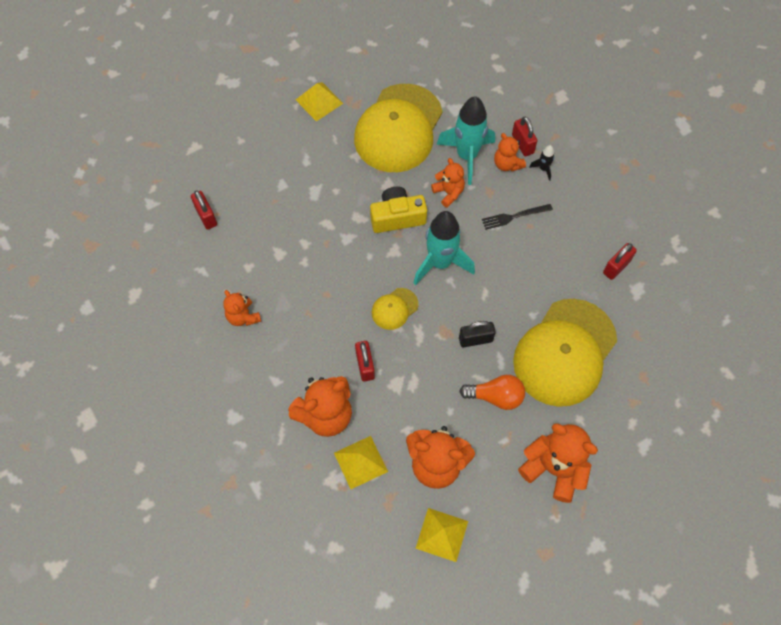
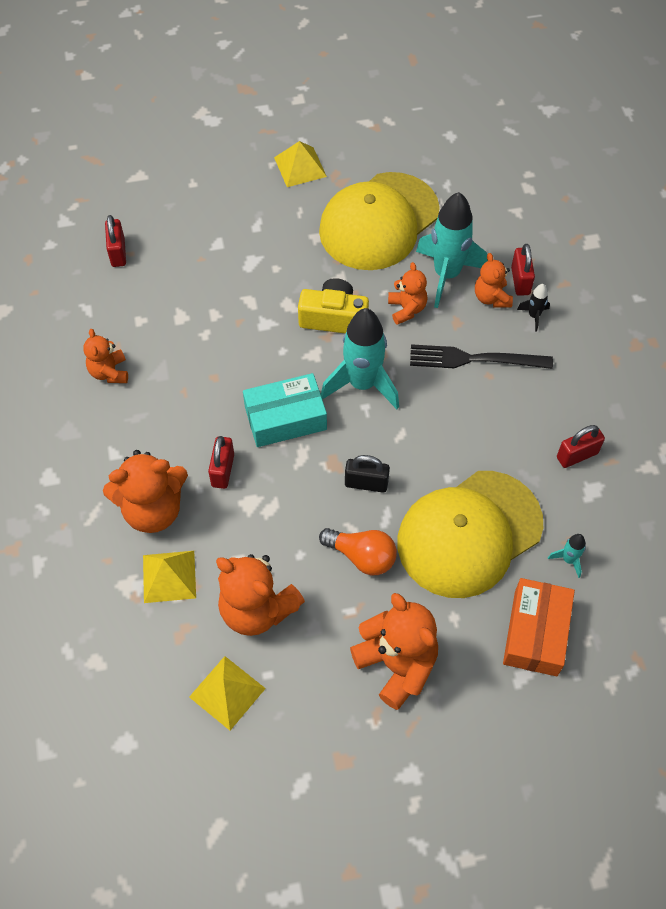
camera: 20 degrees right, 5 degrees down
yellow cap [372,288,418,330] -> turquoise box [243,373,327,447]
black fork [482,204,553,230] -> black fork [410,344,553,369], size x1.55
none -> orange box [503,578,575,676]
none -> turquoise rocket [548,534,586,578]

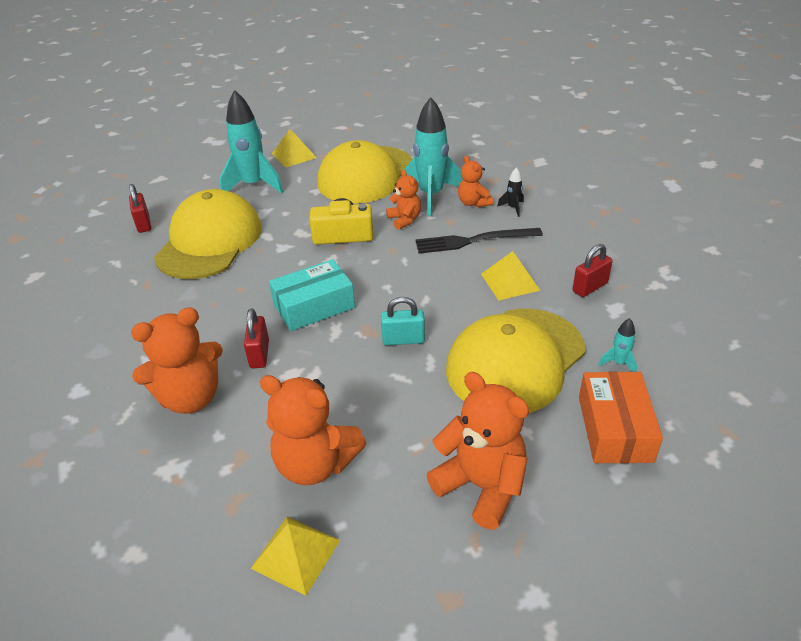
camera: 10 degrees left, 20 degrees down
orange teddy bear [83,329,128,383] -> none
yellow pyramid [143,551,196,603] -> yellow pyramid moved to [481,251,541,301]
orange light bulb [319,528,397,575] -> none
turquoise rocket [321,308,399,409] -> turquoise rocket moved to [220,90,283,194]
black padlock [345,455,390,493] -> turquoise padlock [381,297,425,345]
red padlock [511,244,535,296] -> none
none -> yellow cap [154,189,262,279]

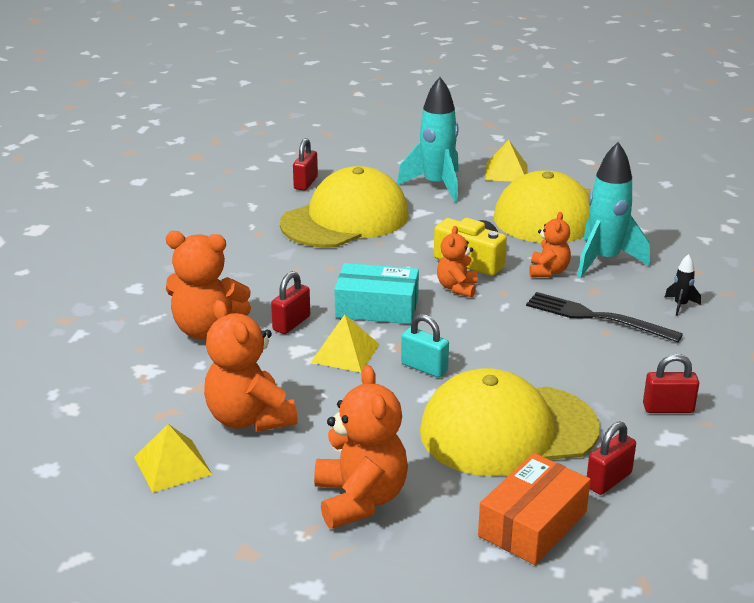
camera: 35 degrees right, 10 degrees down
orange teddy bear [458,156,493,207] -> orange teddy bear moved to [437,226,478,297]
yellow pyramid [481,251,541,301] -> yellow pyramid moved to [311,315,379,373]
turquoise rocket [598,318,637,372] -> red padlock [587,421,636,495]

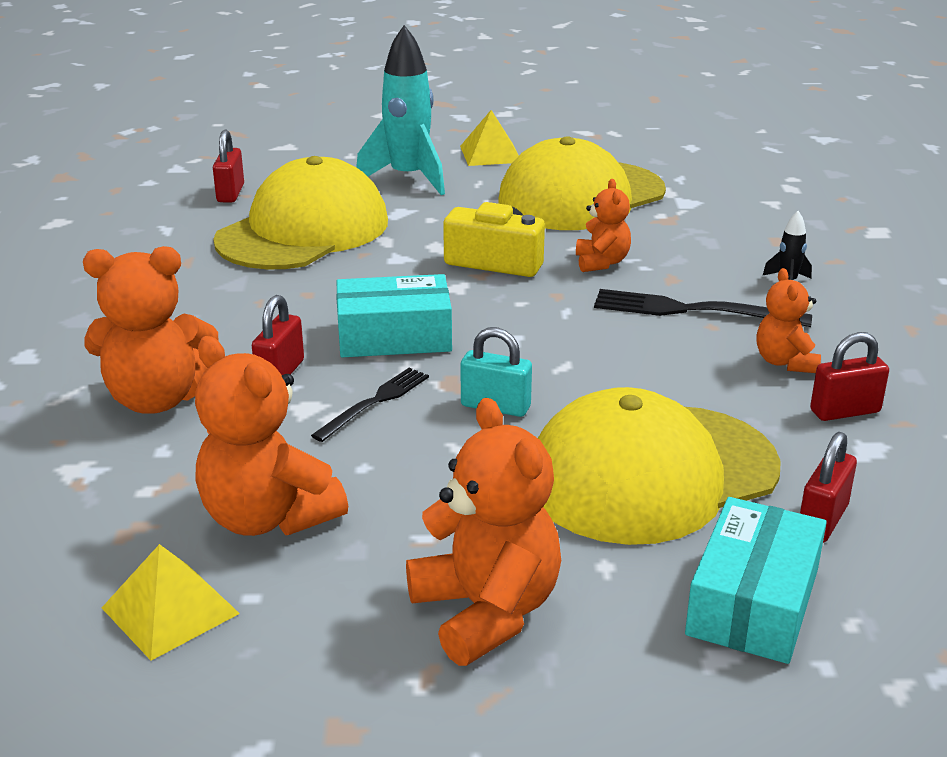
camera: 15 degrees left, 0 degrees up
yellow pyramid [311,315,379,373] -> black fork [311,367,429,442]
orange teddy bear [437,226,478,297] -> orange teddy bear moved to [757,268,821,373]
orange box [478,453,591,565] -> turquoise box [685,497,827,664]
turquoise rocket [577,142,650,278] -> none

